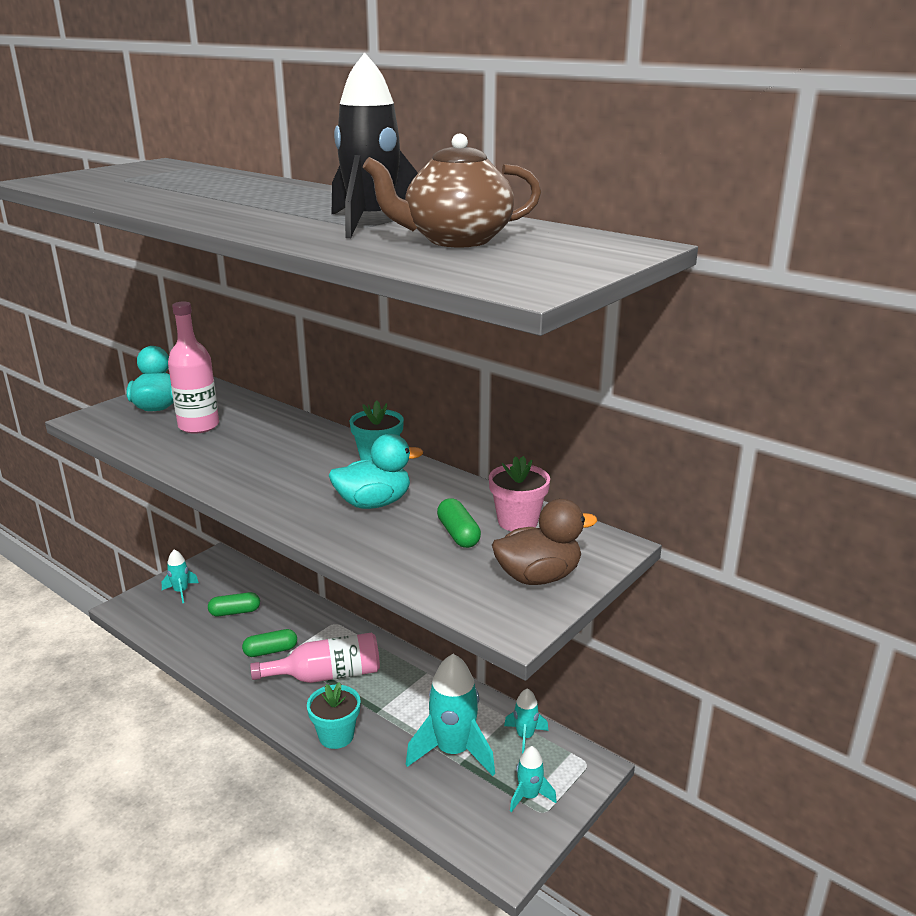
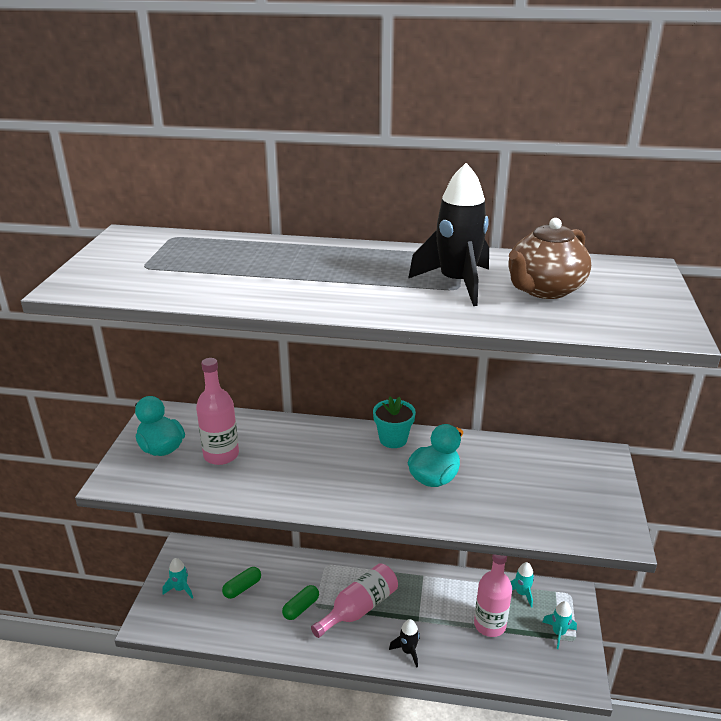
camera: 30 degrees left, 5 degrees up
turquoise flower pot [307,682,361,749] -> black rocket [389,619,420,668]
turquoise rocket [406,654,495,776] -> pink bottle [474,554,512,637]
green capsule [437,498,481,548] -> none
pink flower pot [489,456,550,531] -> none
brown duck [492,499,597,585] -> none

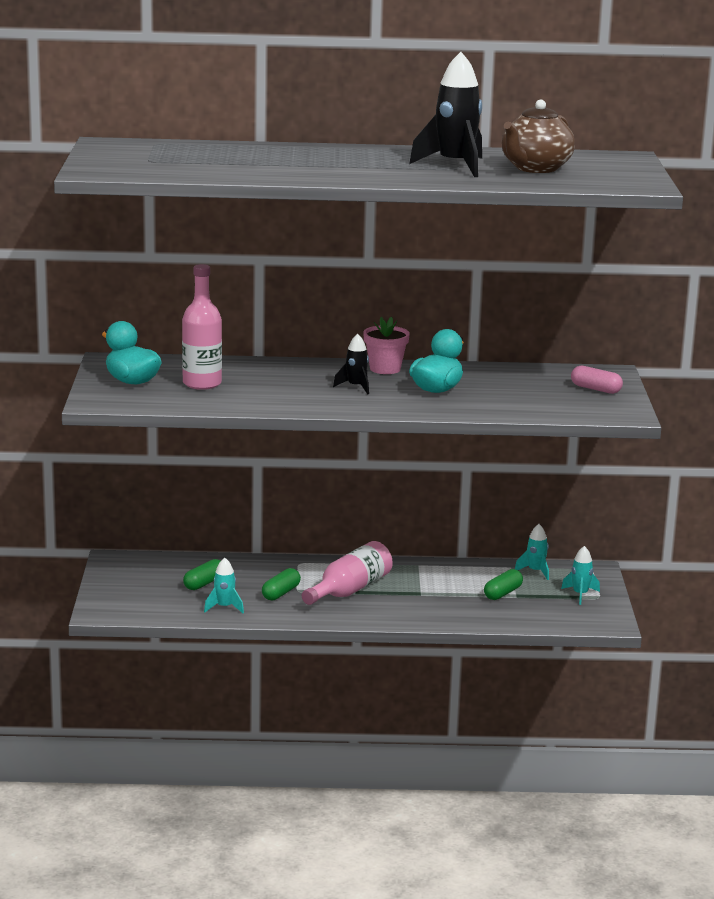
camera: 10 degrees left, 10 degrees down
turquoise rocket [163,558,193,599] -> turquoise rocket moved to [204,558,244,613]
turquoise flower pot [373,397,416,448] -> pink flower pot [363,317,410,374]
black rocket [389,619,420,668] -> black rocket moved to [333,333,369,395]
pink bottle [474,554,512,637] -> green capsule [484,569,523,600]
none -> pink capsule [571,366,623,394]

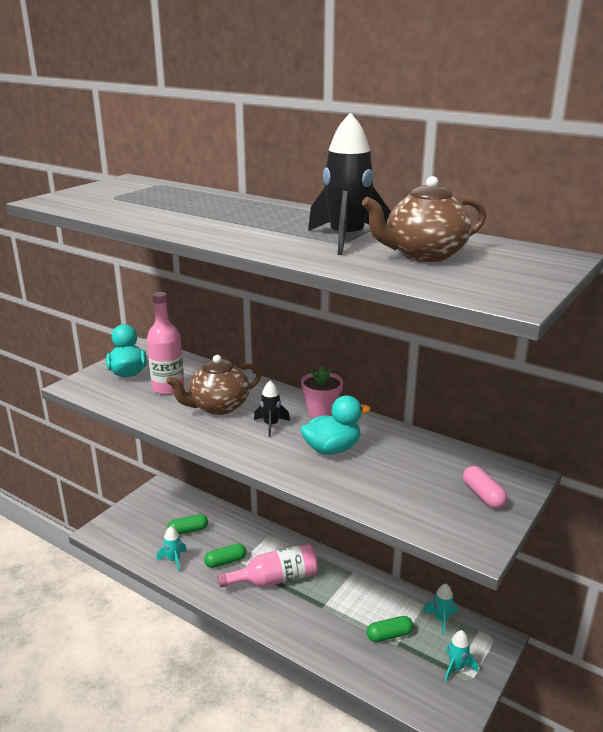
camera: 35 degrees right, 5 degrees up
none -> brown teapot [166,355,262,415]

